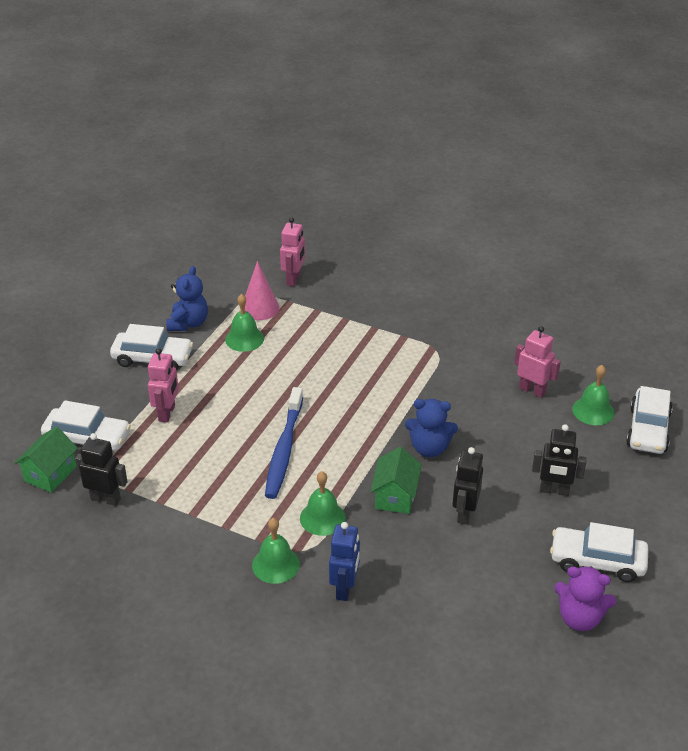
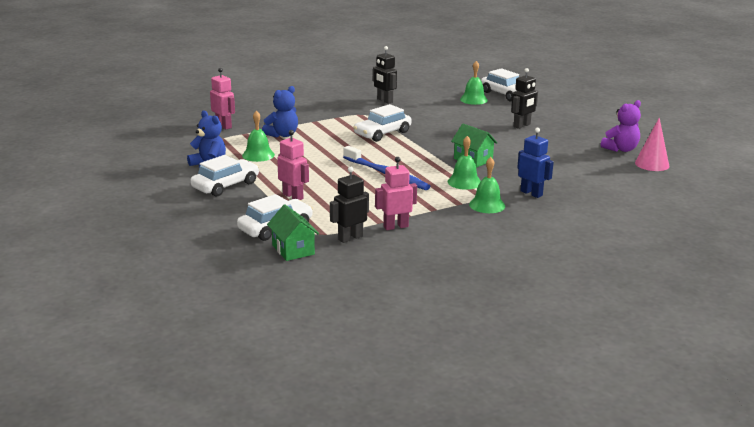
camera: 55 degrees left, 15 degrees down
pink cone [245,261,279,320] -> pink cone moved to [635,118,669,171]
blue teddy bear [405,399,458,457] -> blue teddy bear moved to [262,86,298,137]
black robot [452,447,483,525] -> black robot moved to [373,46,397,104]
pink robot [514,326,561,398] -> pink robot moved to [375,157,417,230]
white car [550,522,649,582] -> white car moved to [353,104,412,142]

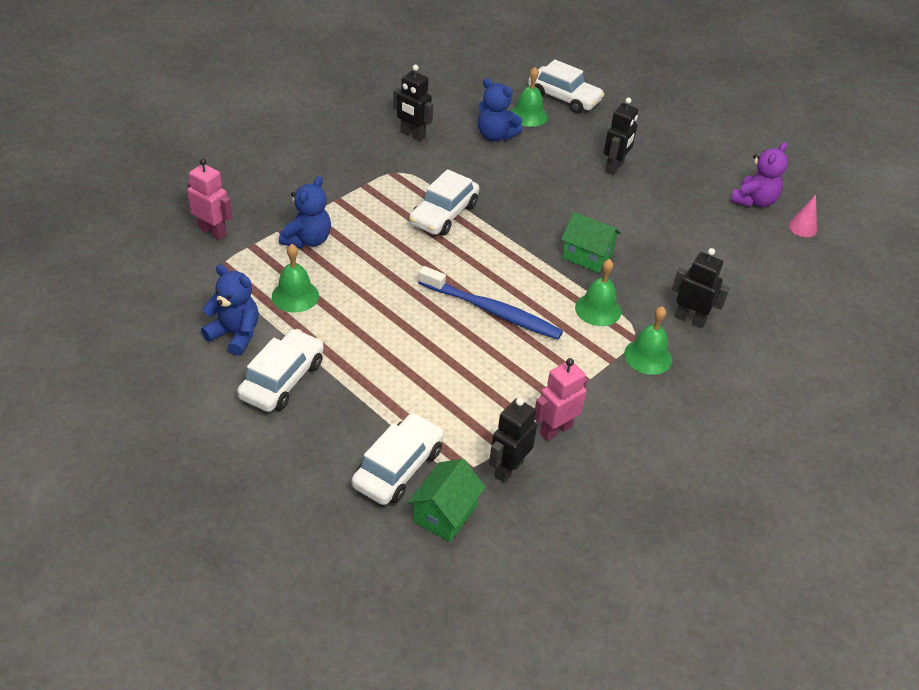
camera: 20 degrees left, 20 degrees up
green house [267,205,319,261] -> green house turned 75 degrees clockwise [408,459,486,542]
pink robot [277,130,309,200] -> none
blue robot [517,128,554,198] -> black robot [672,248,730,328]
pink cone [635,118,669,171] -> pink cone [788,195,817,237], size x0.66
none -> blue teddy bear [478,78,522,141]

